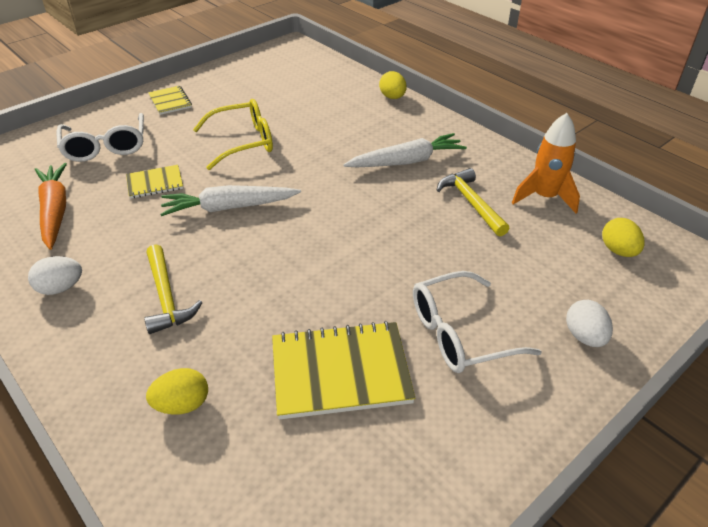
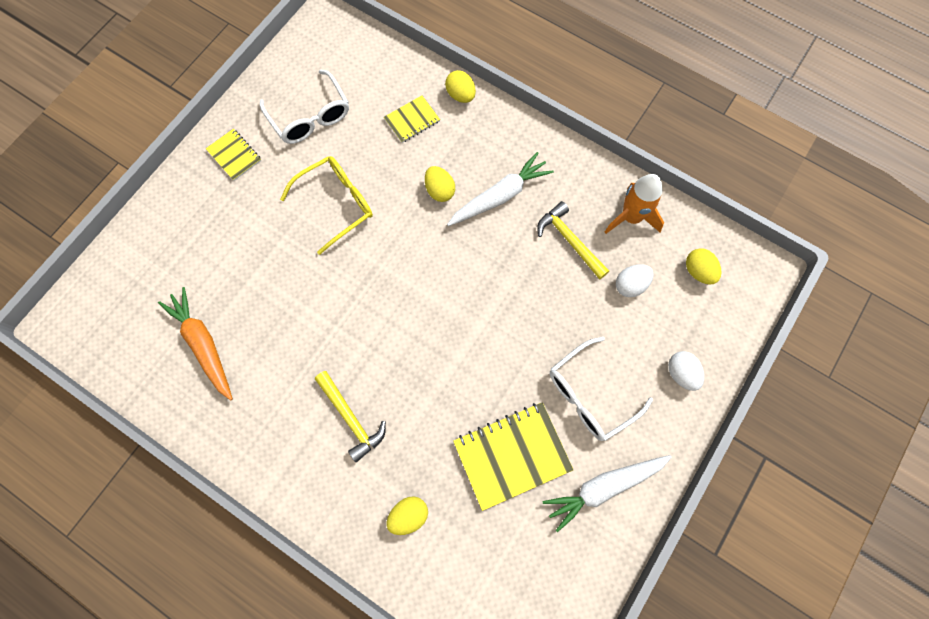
camera: 15 degrees left, 30 degrees up
white egg [28,256,82,295] -> white egg moved to [616,264,653,297]
white glasses [57,113,144,162] -> white glasses moved to [260,69,349,144]
yellow notebook [126,165,183,199] -> yellow notebook moved to [384,95,440,143]
white carrot [161,185,301,216] -> white carrot moved to [542,455,672,532]
none -> yellow egg [425,166,455,202]

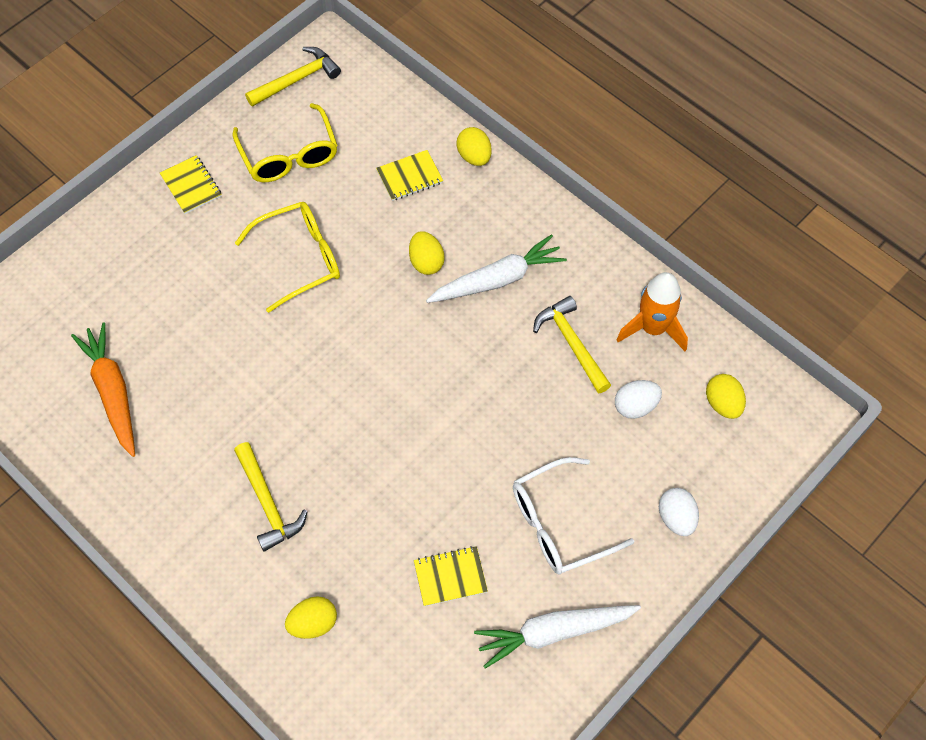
camera: 10 degrees right, 10 degrees down
white glasses [260,69,349,144] -> yellow glasses [233,103,337,182]
yellow notebook [453,402,574,511] -> yellow notebook [414,546,488,606], size x0.54
none -> yellow hammer [245,47,341,107]

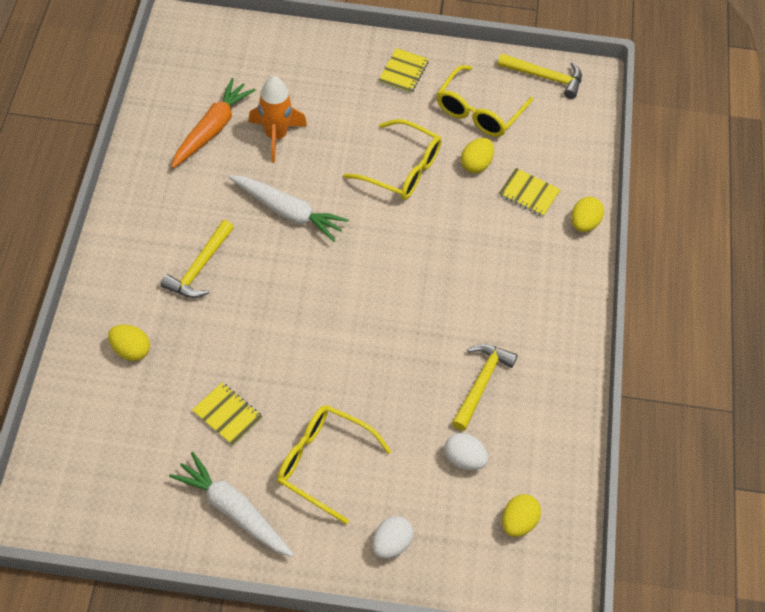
camera: 50 degrees right, 5 degrees down
yellow egg [409,231,445,275] -> yellow egg moved to [461,138,494,173]
white carrot [426,234,567,303] -> white carrot moved to [229,175,349,242]
white glasses [513,457,634,575] -> yellow glasses [277,405,392,524]
orange rocket [616,272,688,351] -> orange rocket moved to [249,76,307,163]

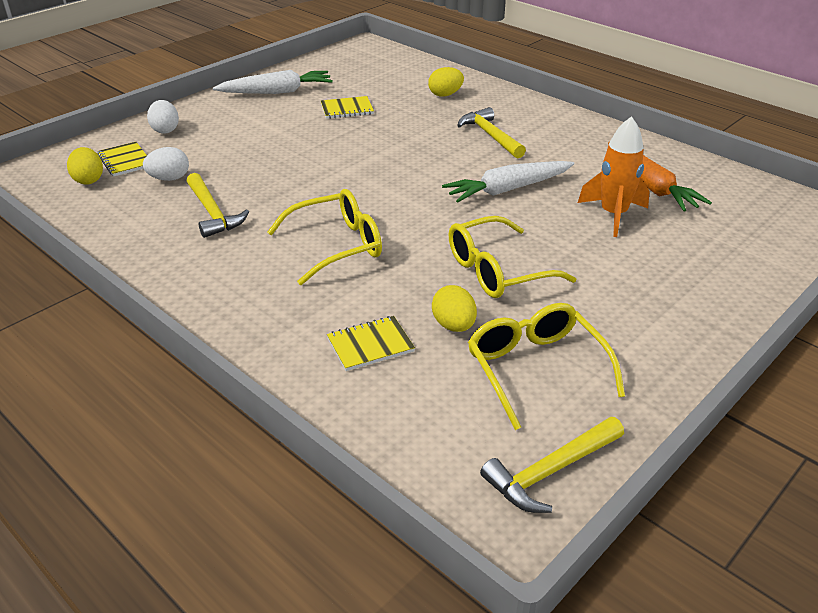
camera: 130 degrees right, 20 degrees down
yellow glasses [277,405,392,524] -> yellow glasses moved to [267,189,382,285]
yellow notebook [378,48,429,94] -> yellow notebook moved to [97,142,147,176]
yellow egg [571,197,604,232] -> none

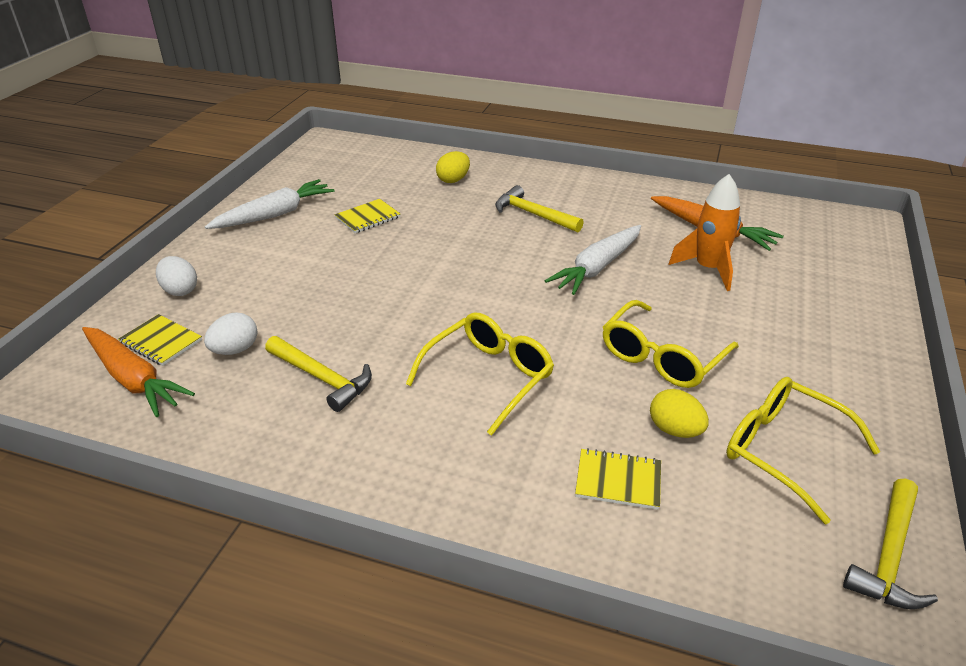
camera: 25 degrees left, 0 degrees up
yellow egg [67,147,103,185] -> orange carrot [82,327,195,417]
yellow notebook [327,316,415,371] -> yellow notebook turned 60 degrees clockwise [575,448,661,510]

